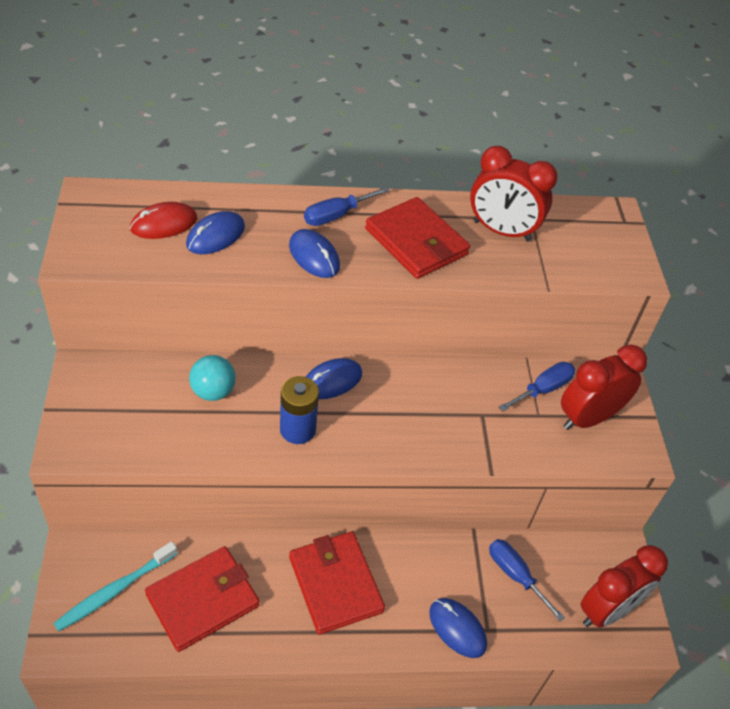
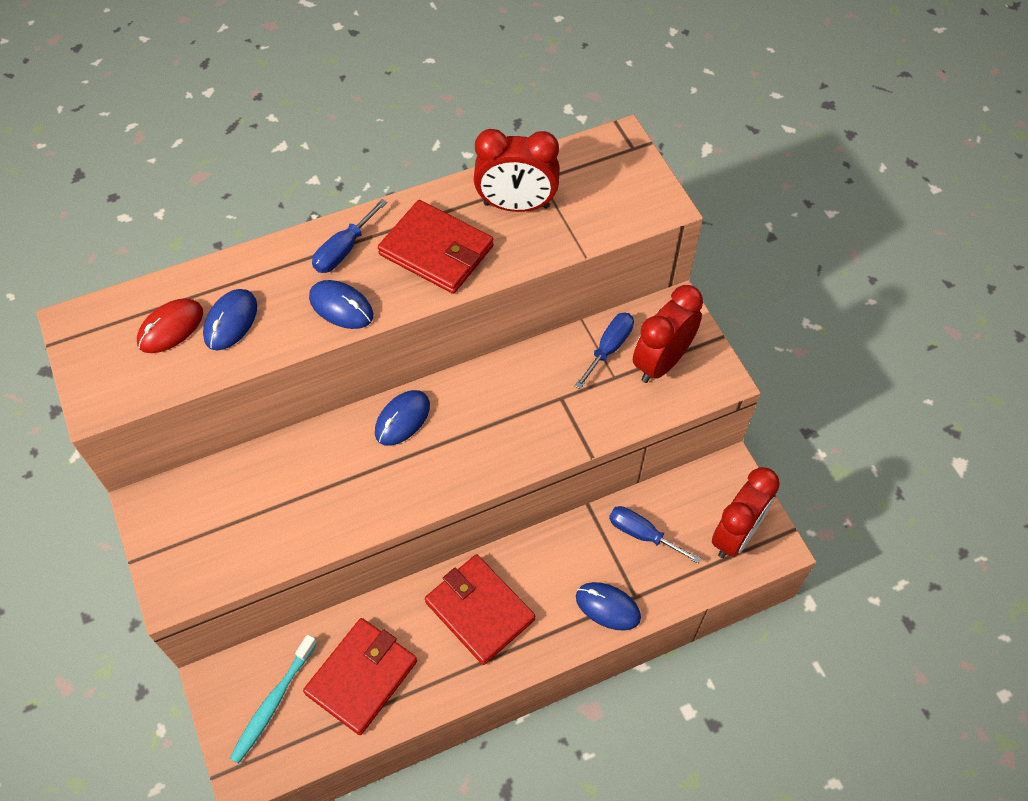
camera: 15 degrees left, 10 degrees up
turquoise ball [189,355,236,401] -> none
blue battery [280,376,319,444] -> none

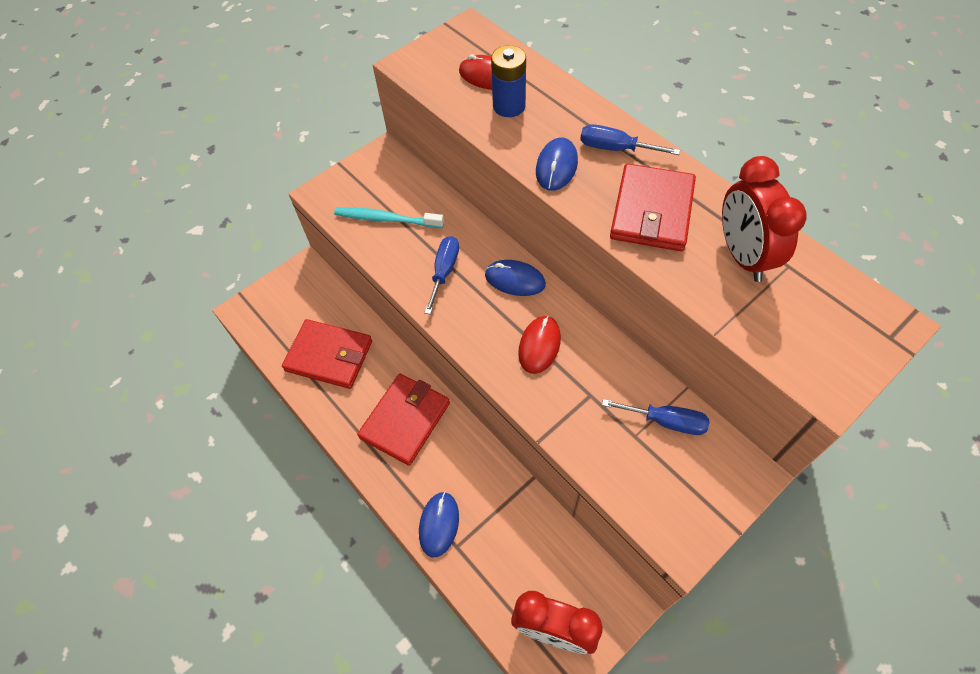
camera: 75 degrees right, 0 degrees up
blue mouse [203,289,257,351] -> blue battery [491,45,526,117]
turquoise toothbrush [230,634,317,764] -> turquoise toothbrush moved to [334,207,444,228]
blue screwdriver [609,506,701,564] -> blue screwdriver moved to [424,236,459,314]
red clock [633,285,703,383] -> none
none -> red mouse [518,316,561,374]

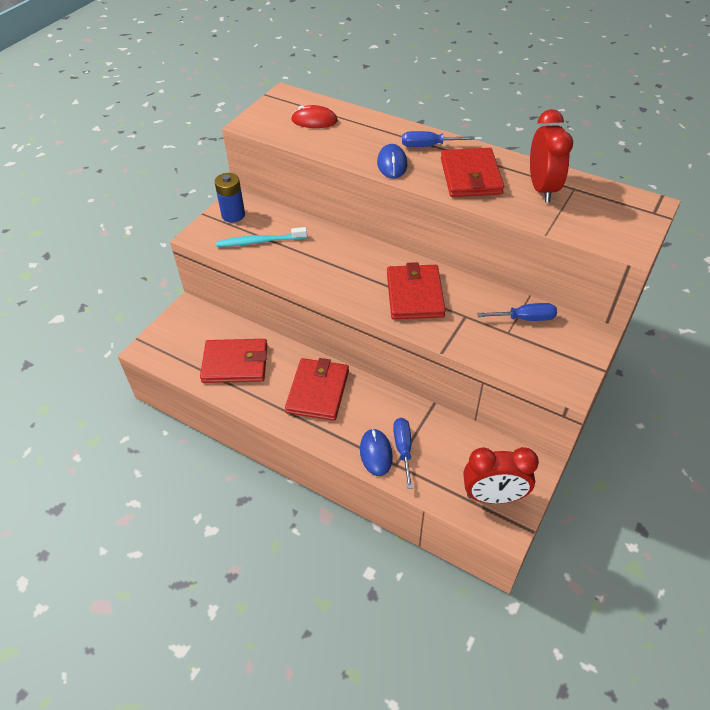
camera: 20 degrees left, 10 degrees down
blue screwdriver [424,236,459,314] -> blue screwdriver moved to [393,418,413,489]
blue mouse [485,260,546,296] -> none
blue battery [491,45,526,117] -> blue battery moved to [214,173,245,222]
red mouse [518,316,561,374] -> red wallet [387,262,446,319]
red clock [722,156,807,282] -> red clock turned 150 degrees counterclockwise [530,109,573,202]

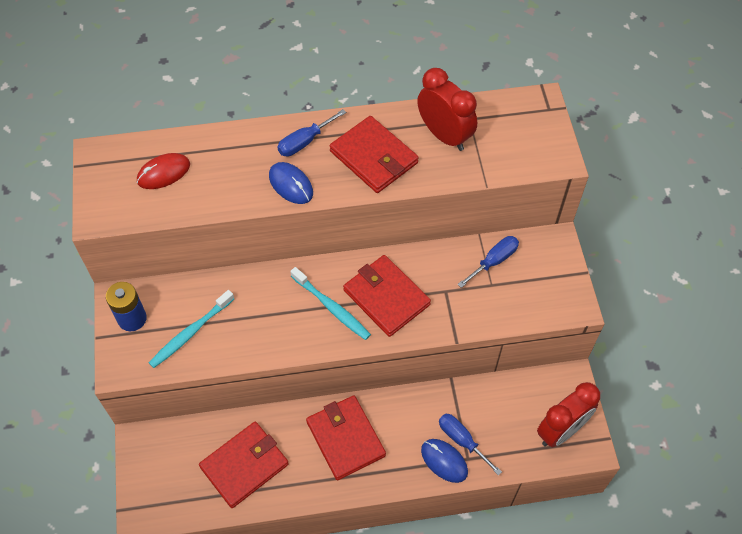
camera: 40 degrees left, 10 degrees up
none -> turquoise toothbrush [290,267,371,340]

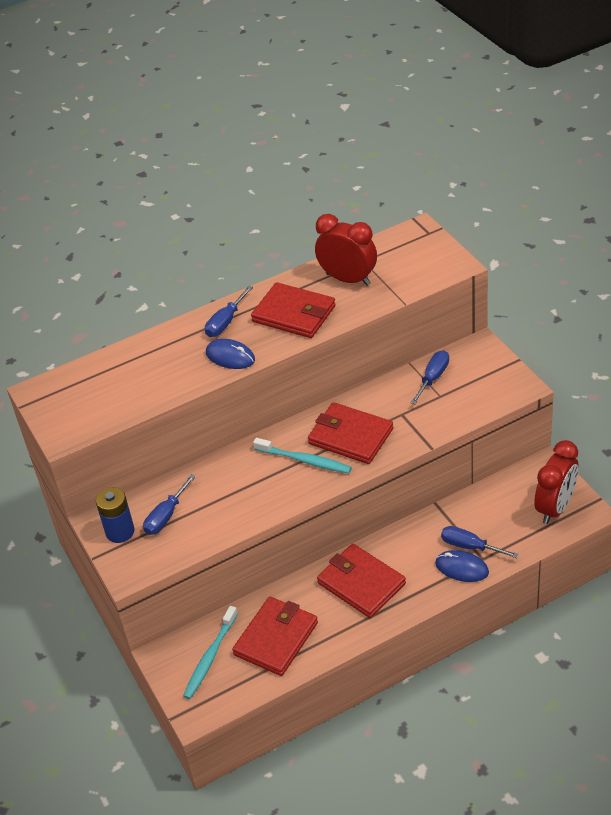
camera: 15 degrees left, 15 degrees down
red mouse [137,153,190,189] -> none
turquoise toothbrush [149,290,234,368] -> turquoise toothbrush moved to [183,606,238,699]
none -> blue screwdriver [143,474,196,535]

